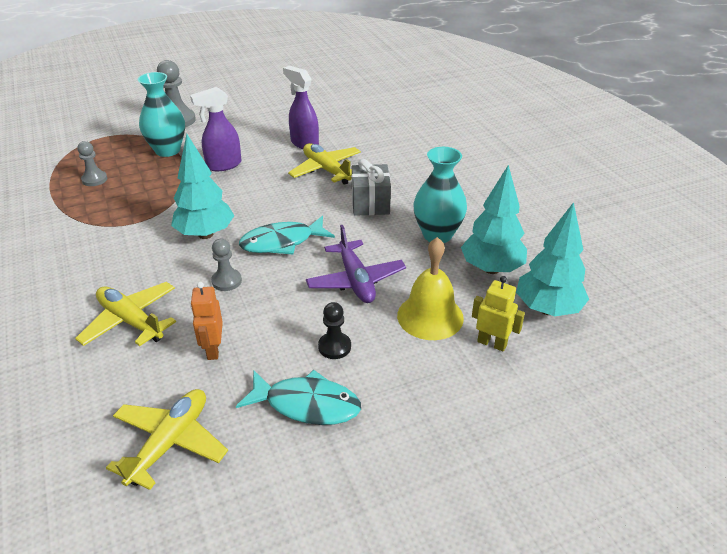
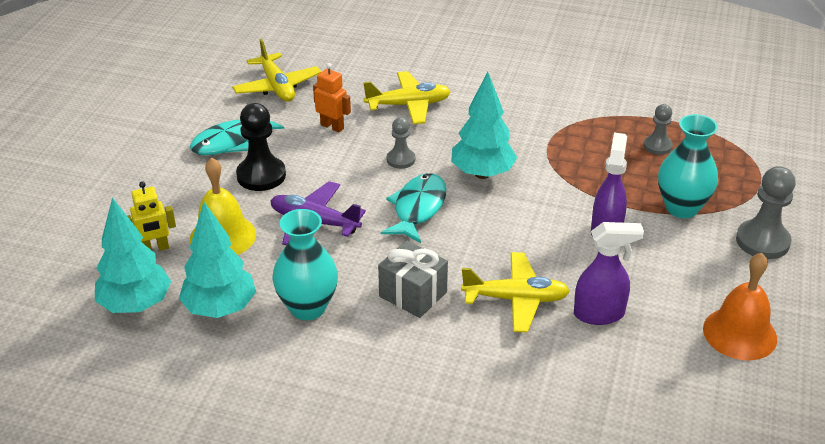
camera: 130 degrees right, 0 degrees up
black pawn [318,302,351,359] -> black pawn [236,103,286,191], size x1.67
none -> orange bell [703,253,777,360]

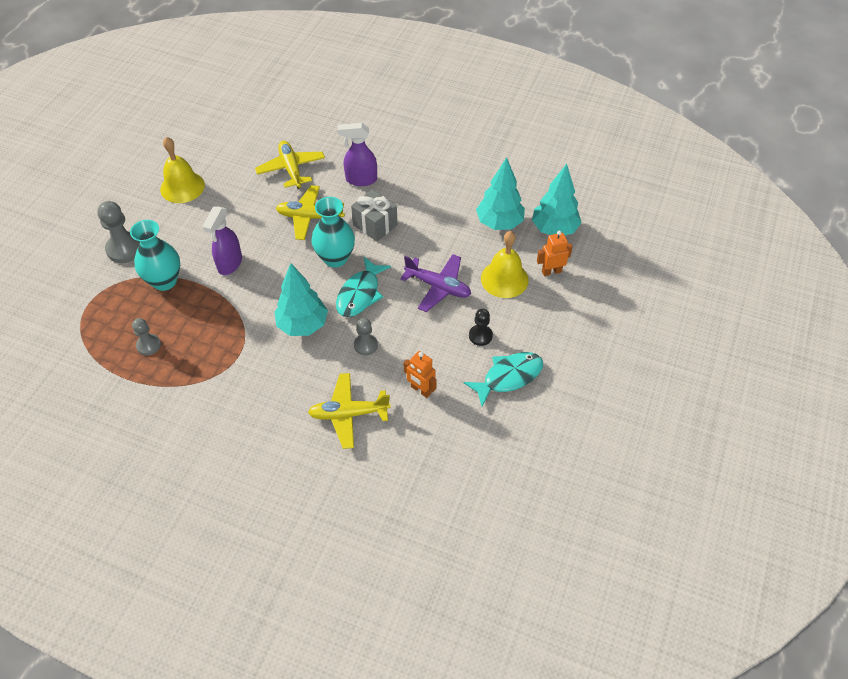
camera: 175 degrees left, 15 degrees up
yellow robot [127,181,176,251] -> orange robot [537,231,573,276]
yellow plane [232,39,321,102] -> yellow plane moved to [255,141,325,189]
black pawn [236,103,286,191] -> black pawn [469,309,493,346], size x0.60
turquoise vase [272,209,338,320] -> turquoise vase moved to [311,197,355,268]
purple spray bottle [574,222,644,325] -> purple spray bottle moved to [338,123,377,186]
orange bell [703,253,777,360] -> yellow bell [160,137,205,203]

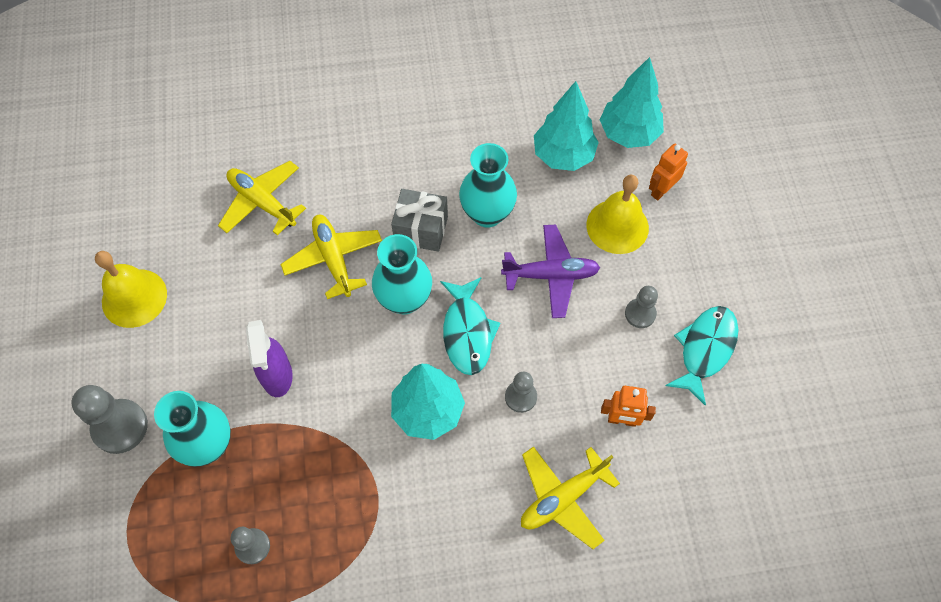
camera: 30 degrees left, 10 degrees up
yellow plane [276,185,345,240] -> yellow plane turned 90 degrees clockwise [280,215,382,299]
purple spray bottle [338,123,377,186] -> none
black pawn [469,309,493,346] -> grey pawn [625,286,658,328]
none -> turquoise vase [459,143,517,228]

